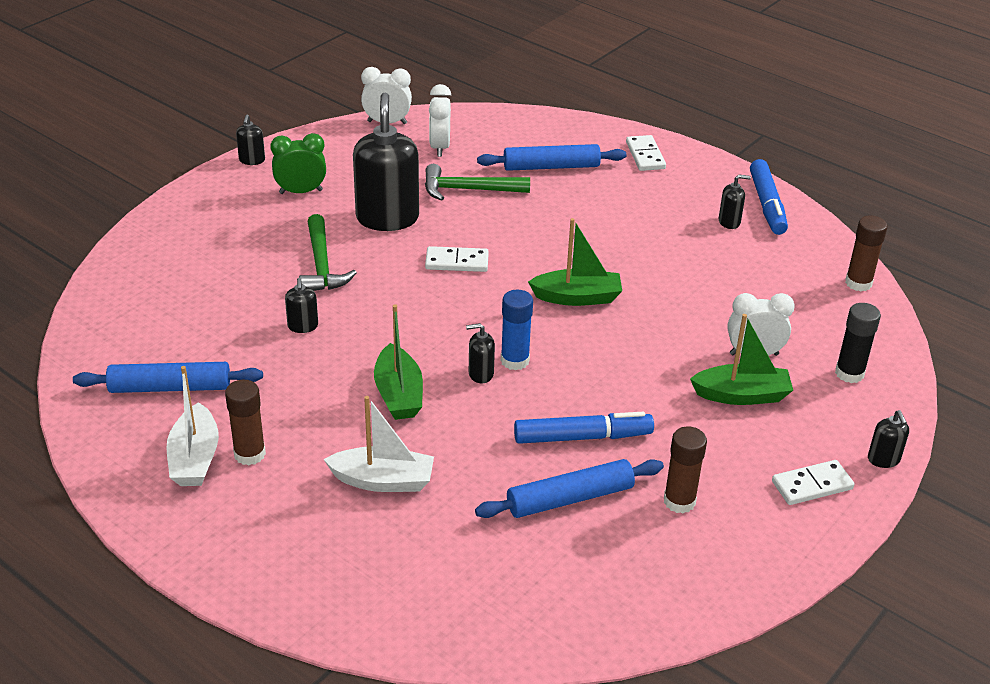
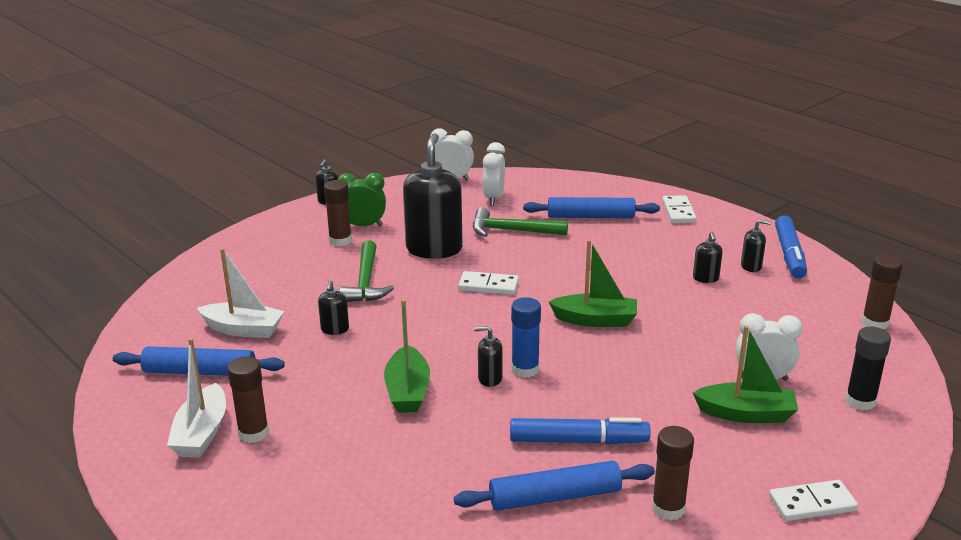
camera: 10 degrees right, 10 degrees down
white boat [323,396,434,492] -> white boat moved to [197,248,285,338]
black soap dispenser [868,410,909,468] -> black soap dispenser moved to [693,232,723,283]
none -> brown glue stick [324,180,352,246]

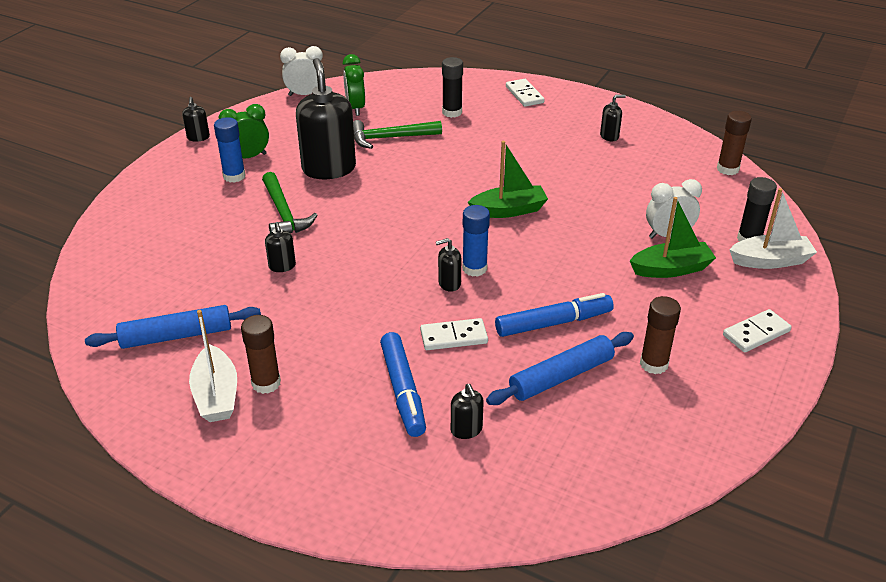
camera: 20 degrees left, 10 degrees up
white boat [197,248,285,338] -> white boat moved to [729,188,817,269]
brown glue stick [324,180,352,246] -> blue glue stick [214,117,246,183]
green boat [384,299,430,413] -> none
white domino [458,271,519,295] -> white domino moved to [420,318,488,350]
white clock [483,142,505,205] -> green clock [343,54,365,116]
blue rolling pin [523,197,660,218] -> black glue stick [442,57,463,118]
black soap dispenser [693,232,723,283] -> black soap dispenser moved to [451,384,484,439]
blue marker [775,215,807,278] -> blue marker moved to [380,332,426,437]

